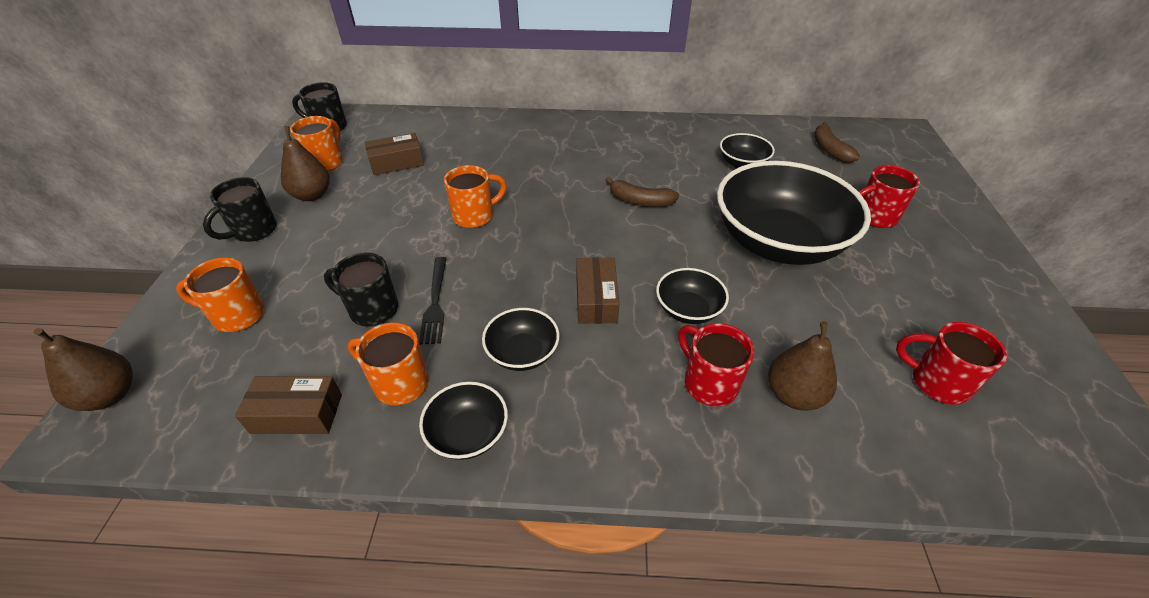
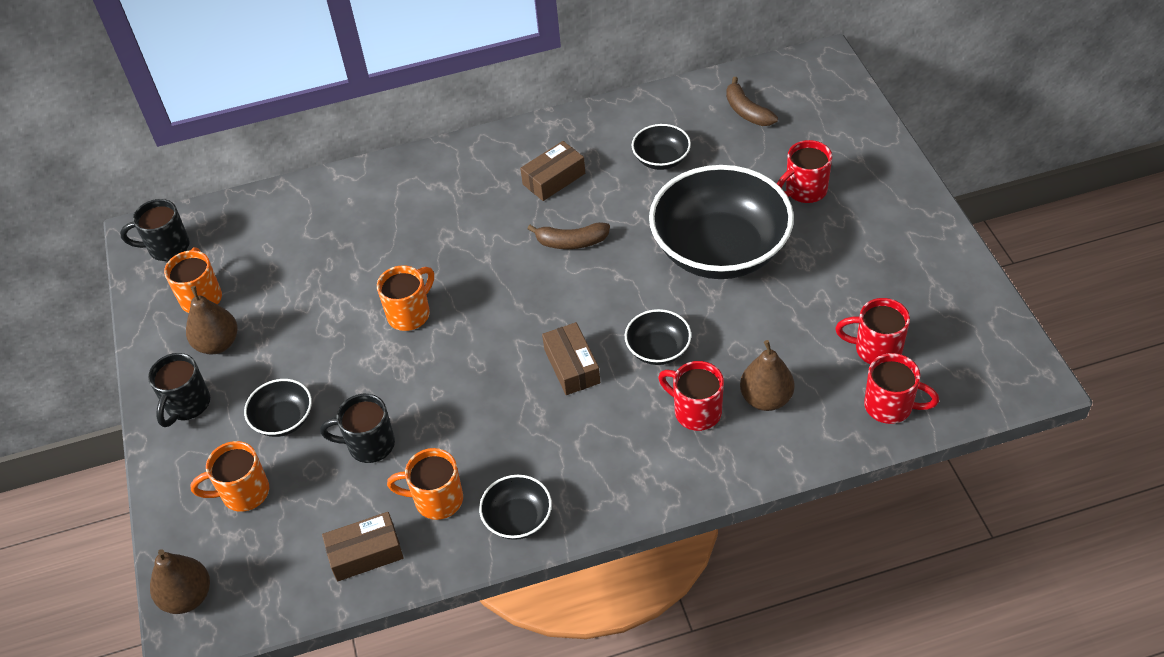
camera: 15 degrees left, 5 degrees up
brown box [365,133,424,175] -> brown box moved to [520,141,585,201]
black fork [419,257,447,345] -> none
black bowl [482,308,560,371] -> black bowl moved to [244,379,312,437]
none -> red mug [864,353,939,424]

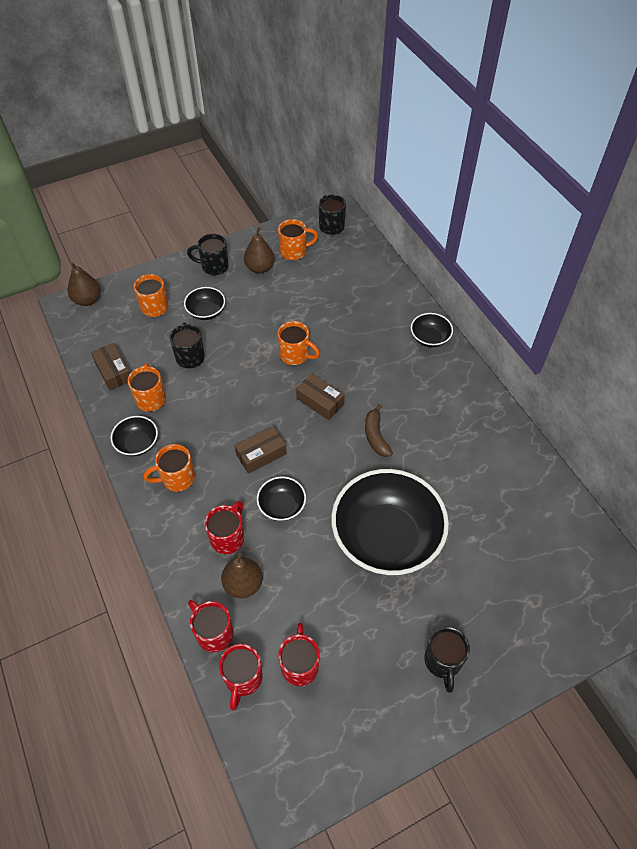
camera: 75 degrees right, 5 degrees up
brown box [520,141,585,201] -> brown box moved to [296,373,345,420]
black bowl [632,124,691,170] -> black bowl moved to [411,313,453,348]
brown banana [726,77,778,126] -> none
red mug [777,140,832,203] -> red mug moved to [188,600,233,652]
none -> orange mug [143,444,195,492]
none -> black mug [424,627,470,693]

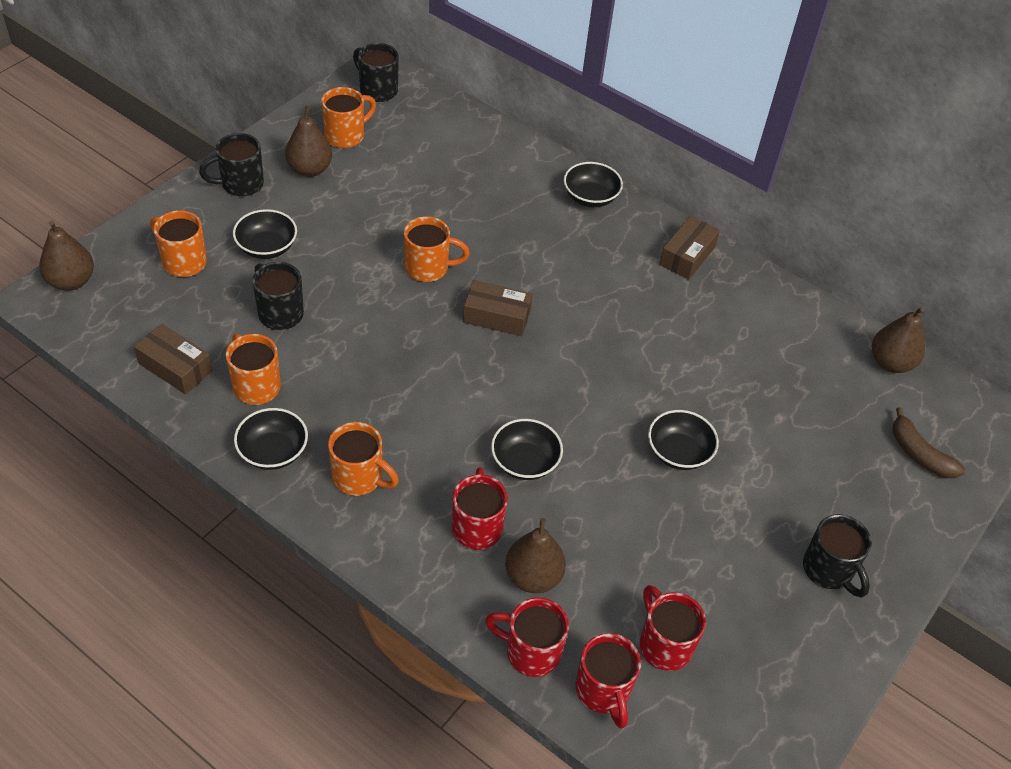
camera: 30 degrees left, 5 degrees down
orange mug [143,444,195,492] -> orange mug turned 105 degrees counterclockwise [328,422,399,496]
brown box [234,426,287,474] -> brown box moved to [659,216,720,280]
black bowl [331,469,449,575] -> black bowl [648,410,719,470], size x0.45
brown banana [365,404,393,457] -> brown banana moved to [893,407,965,478]
none -> brown pear [872,307,925,373]

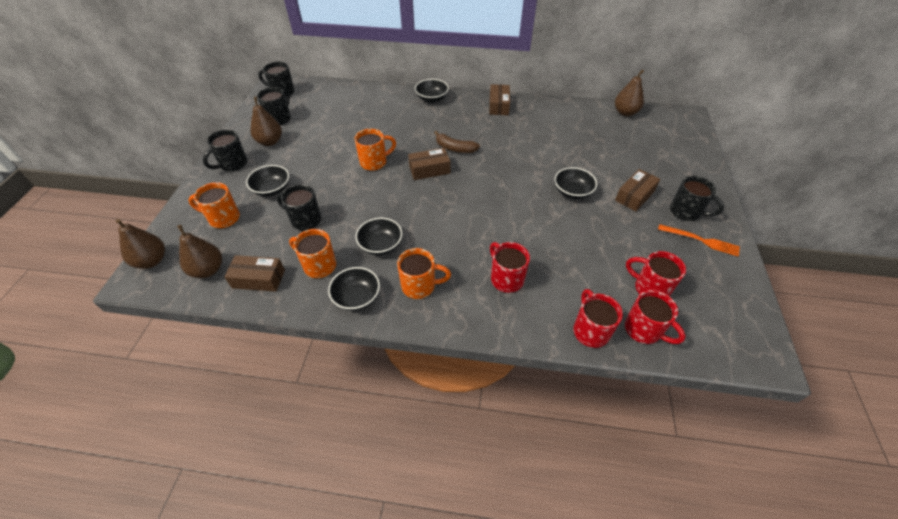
camera: 25 degrees left, 0 degrees up
orange mug [321,87,376,148] -> black mug [257,87,291,125]
red mug [485,598,569,677] -> red mug turned 90 degrees clockwise [573,289,623,348]
black bowl [491,419,563,480] -> black bowl moved to [355,218,403,255]
brown pear [505,518,566,593] -> brown pear moved to [177,225,222,278]
brown banana [893,407,965,478] -> brown banana moved to [434,131,480,153]
none -> brown box [615,169,660,211]
none -> orange fork [658,224,740,257]

